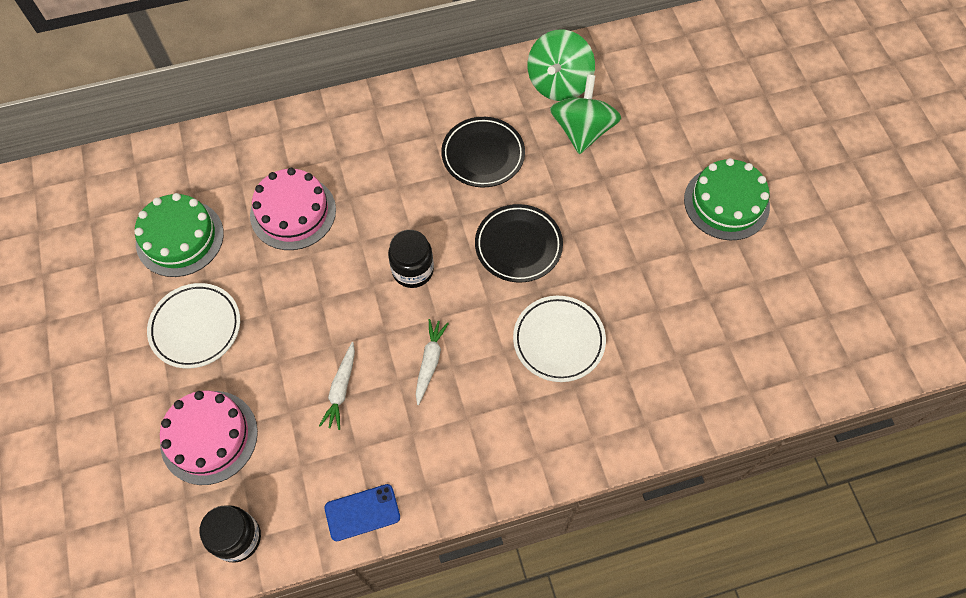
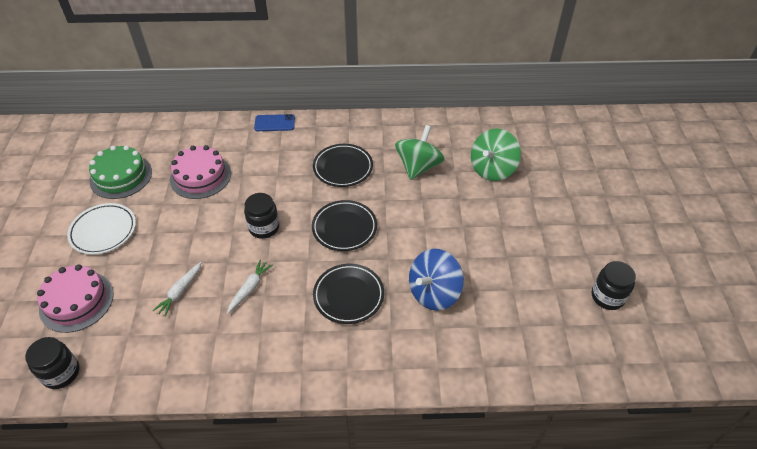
camera: 15 degrees right, 15 degrees down
blue phone [324,484,400,541] -> blue phone moved to [254,114,295,131]
white plate [513,296,606,382] -> black plate [313,264,384,324]
green spinning top [527,30,595,101] -> green spinning top moved to [471,128,521,181]
green cake [684,158,770,241] -> none
none -> blue spinning top [409,249,464,311]
none -> black jar [592,261,636,310]

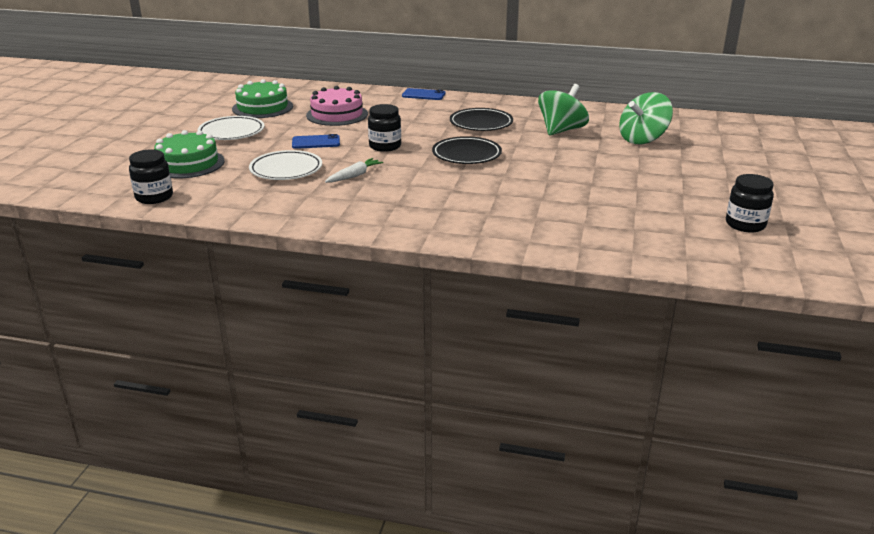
camera: 15 degrees right, 20 degrees down
pink cake [37,264,114,333] -> green cake [154,130,225,179]
white carrot [152,262,202,317] -> white plate [249,150,322,180]
black plate [313,264,384,324] -> none
blue spinning top [409,249,464,311] -> none
none -> blue phone [292,134,340,149]

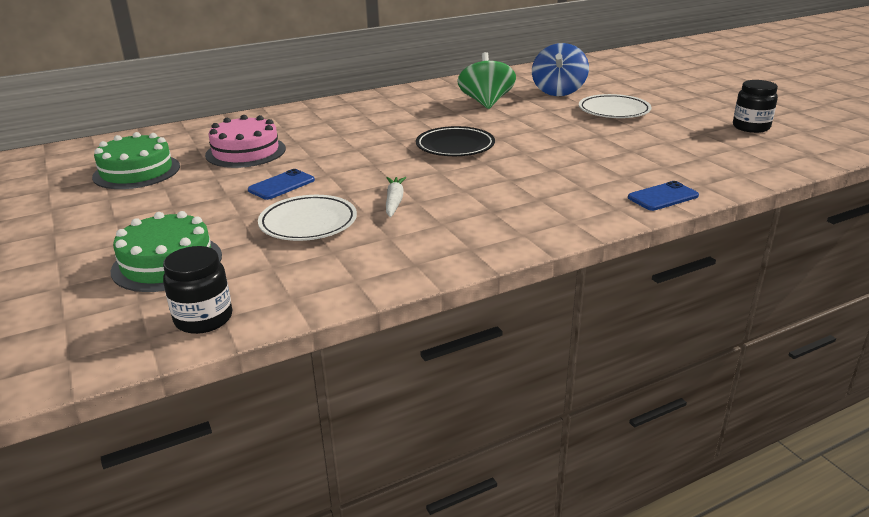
camera: 40 degrees left, 0 degrees up
white plate [198,116,265,140] -> white plate moved to [579,94,651,118]
black jar [368,104,401,152] -> none
blue phone [402,88,445,100] -> blue phone moved to [628,181,699,211]
black plate [450,108,513,131] -> none
green spinning top [619,92,673,144] -> blue spinning top [532,43,589,96]

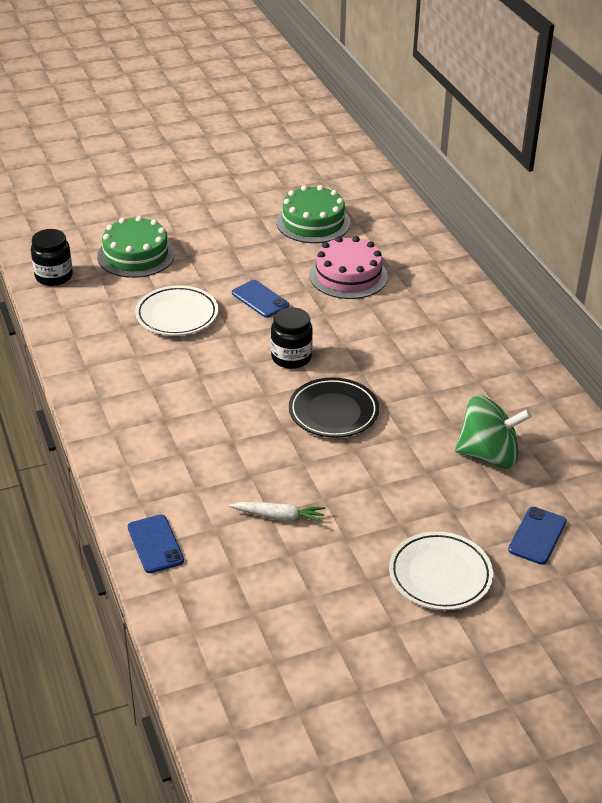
camera: 95 degrees right, 10 degrees up
white carrot [386,177,406,217] -> white carrot moved to [229,502,325,523]
blue spinning top [532,43,589,96] -> blue phone [508,507,566,565]
black jar [733,80,778,133] -> black jar moved to [271,307,313,369]

